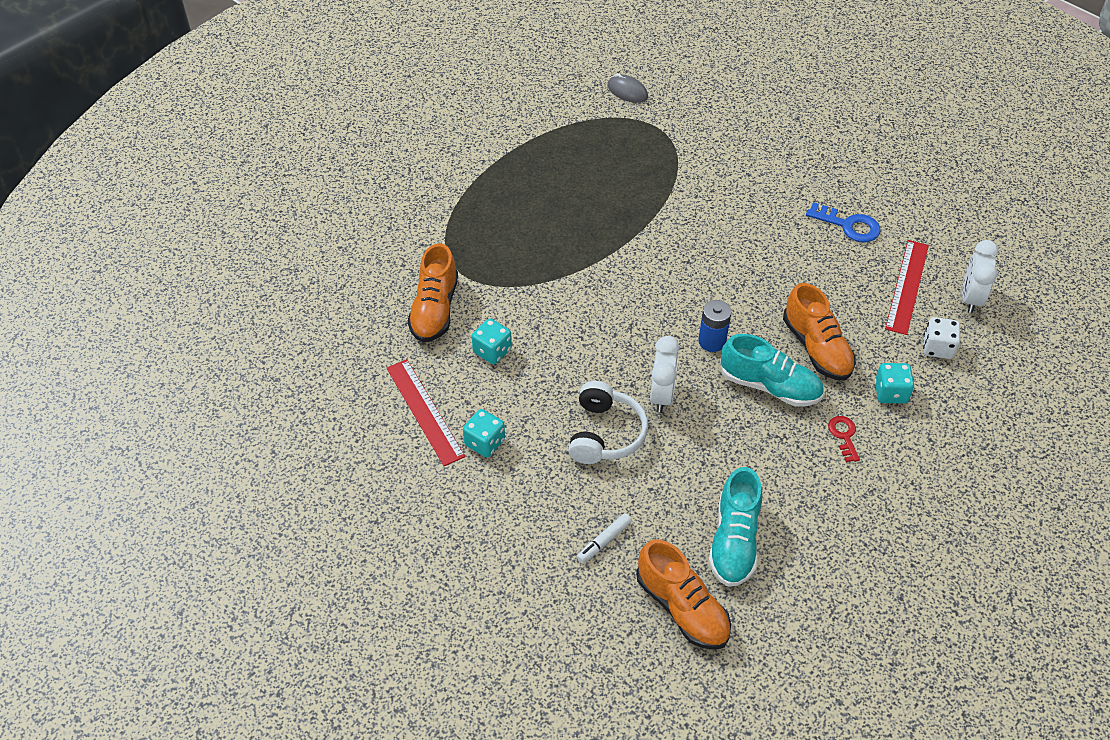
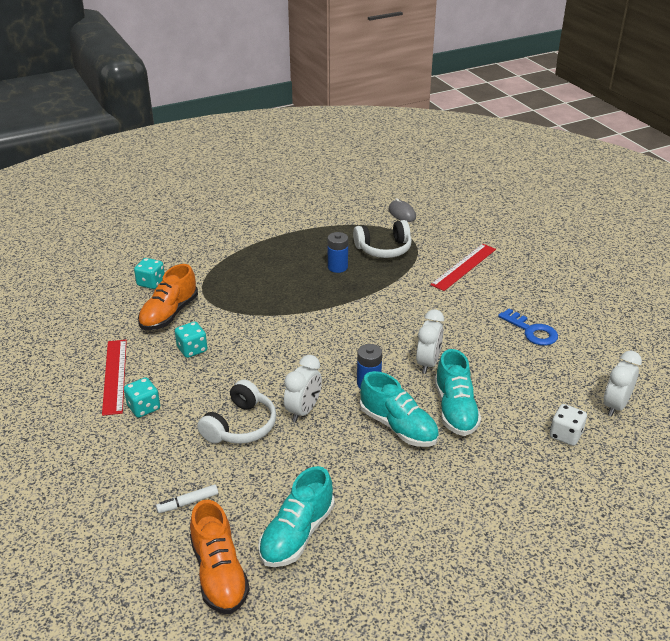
camera: 20 degrees right, 15 degrees down
orange shoe [783,283,856,380] -> turquoise shoe [435,349,481,436]
red key [828,416,860,462] -> none
turquoise dice [875,363,914,403] -> turquoise dice moved to [134,258,165,289]
red ruler [885,240,929,335] -> red ruler moved to [430,244,496,291]
none -> blue battery [328,232,348,273]
none -> white headphones [353,220,412,258]
none -> white clock [416,309,444,374]

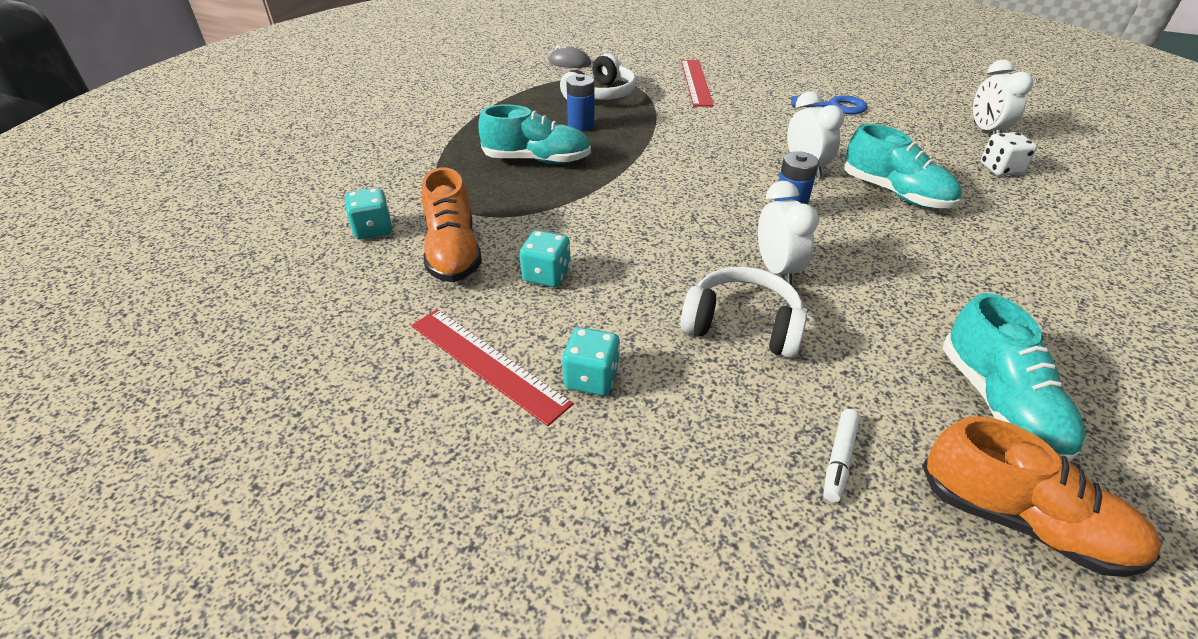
camera: 40 degrees left, 5 degrees up
white headphones [197,380,276,444] -> white headphones turned 60 degrees counterclockwise [680,267,807,358]
turquoise shoe [360,371,439,447] -> turquoise shoe moved to [478,104,591,164]

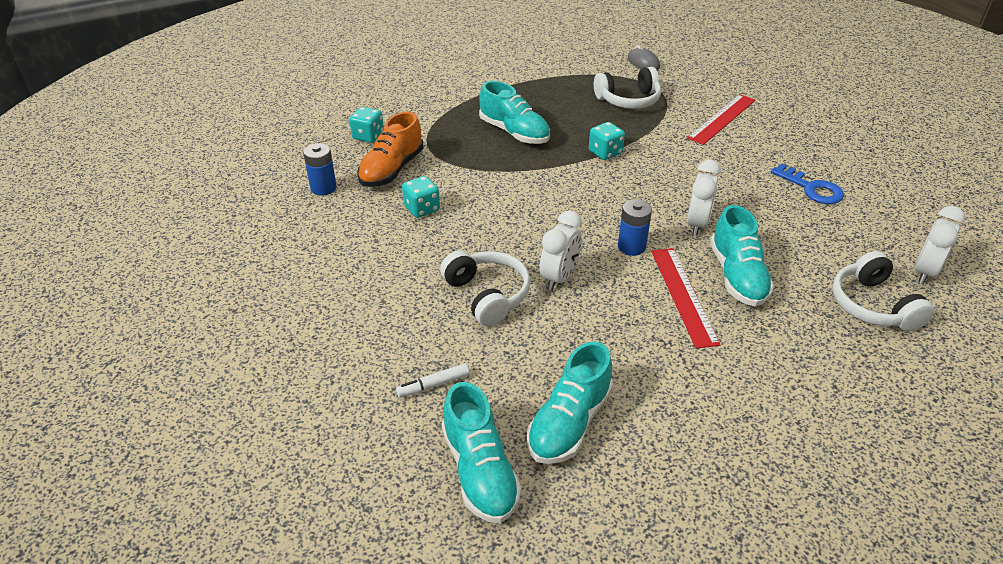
camera: 40 degrees right, 0 degrees up
red ruler [411,309,573,426] -> red ruler moved to [651,248,721,349]
turquoise dice [562,327,620,396] -> turquoise dice moved to [589,122,625,160]
blue battery [566,74,595,131] -> blue battery moved to [303,143,337,196]
orange shoe [922,416,1162,577] -> turquoise shoe [442,382,521,523]
white dice [981,132,1037,176] -> white headphones [832,251,934,331]

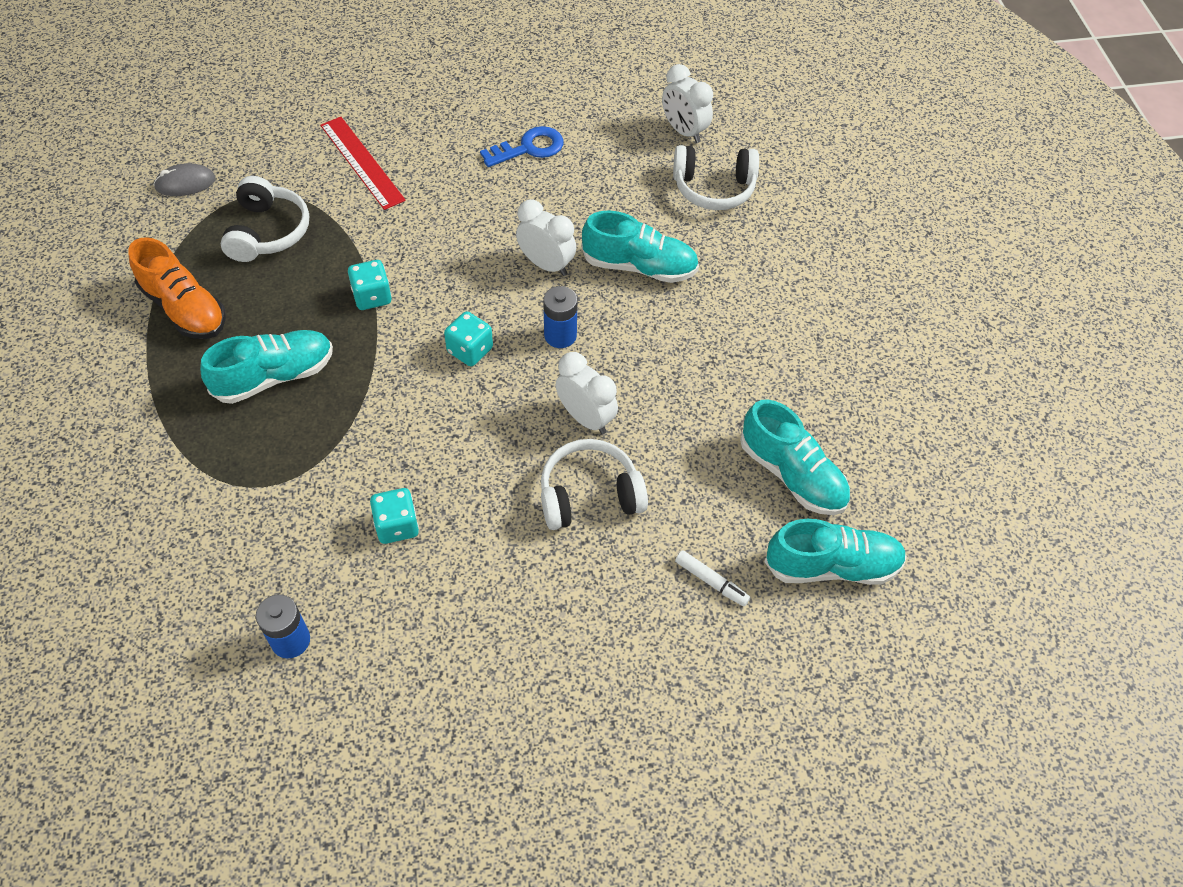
camera: 75 degrees left, 15 degrees up
turquoise dice [349,107,384,143] -> turquoise dice moved to [444,311,493,366]
orange shoe [357,111,424,187] -> orange shoe moved to [128,237,226,339]
white marker [396,363,469,398] -> white marker turned 45 degrees counterclockwise [675,550,750,606]
red ruler [651,248,721,349] -> none

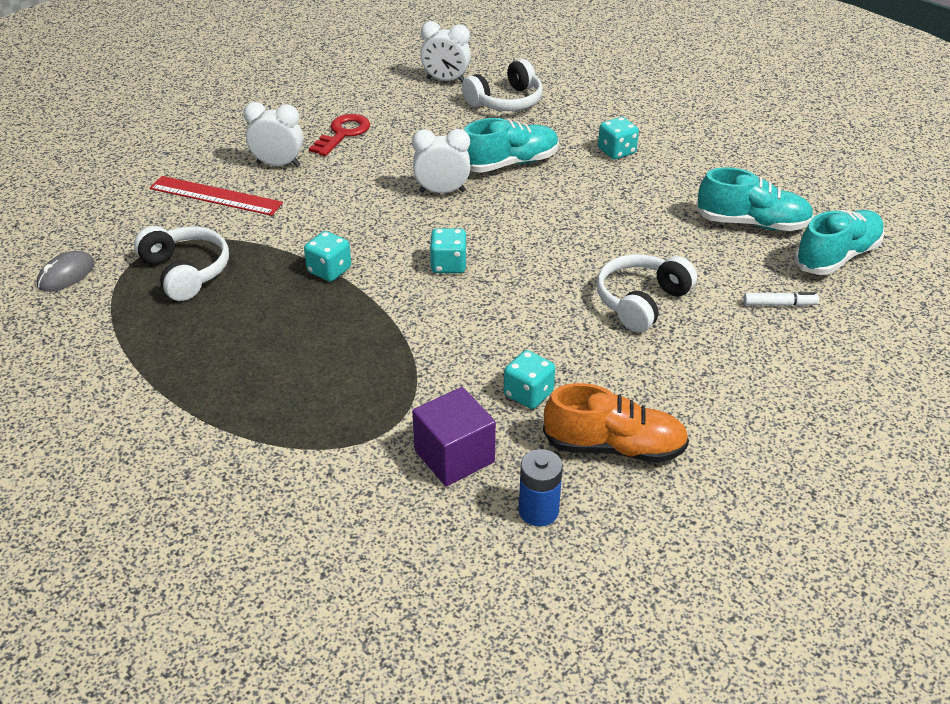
camera: 35 degrees left, 15 degrees down
orange shoe [128,237,226,339] -> orange shoe moved to [543,383,689,463]
turquoise shoe [200,330,333,404] -> none
blue key [480,126,564,167] -> red key [309,114,370,156]
blue battery [543,286,578,348] -> none
white clock [556,352,618,434] -> white clock moved to [243,102,303,167]
none -> purple cube [412,387,496,486]
none -> turquoise dice [598,117,639,160]

